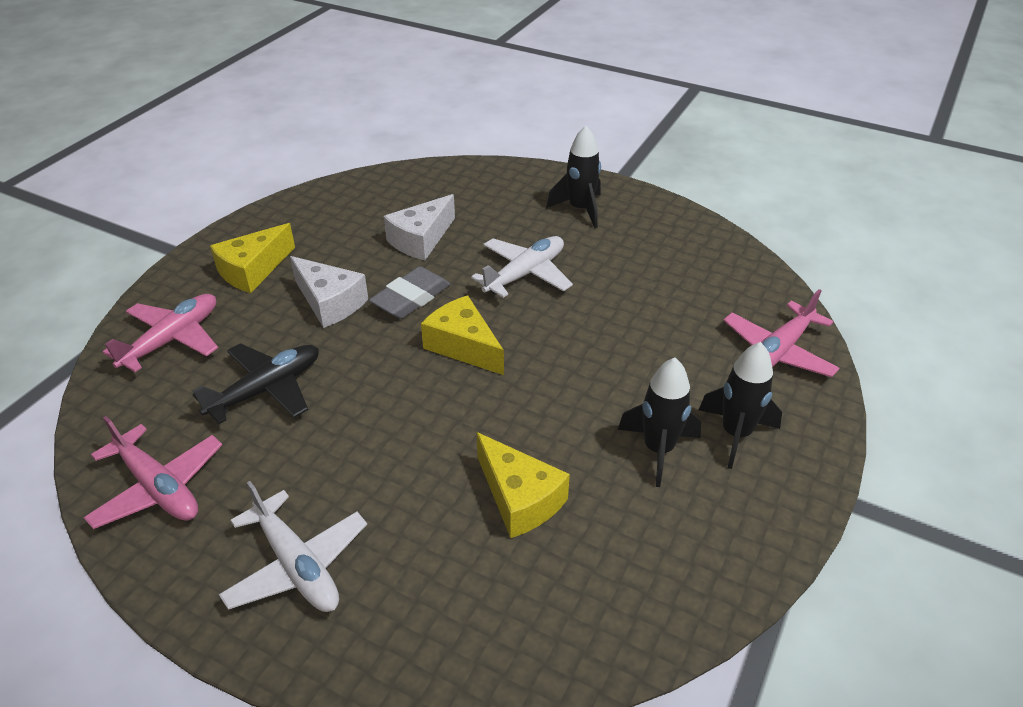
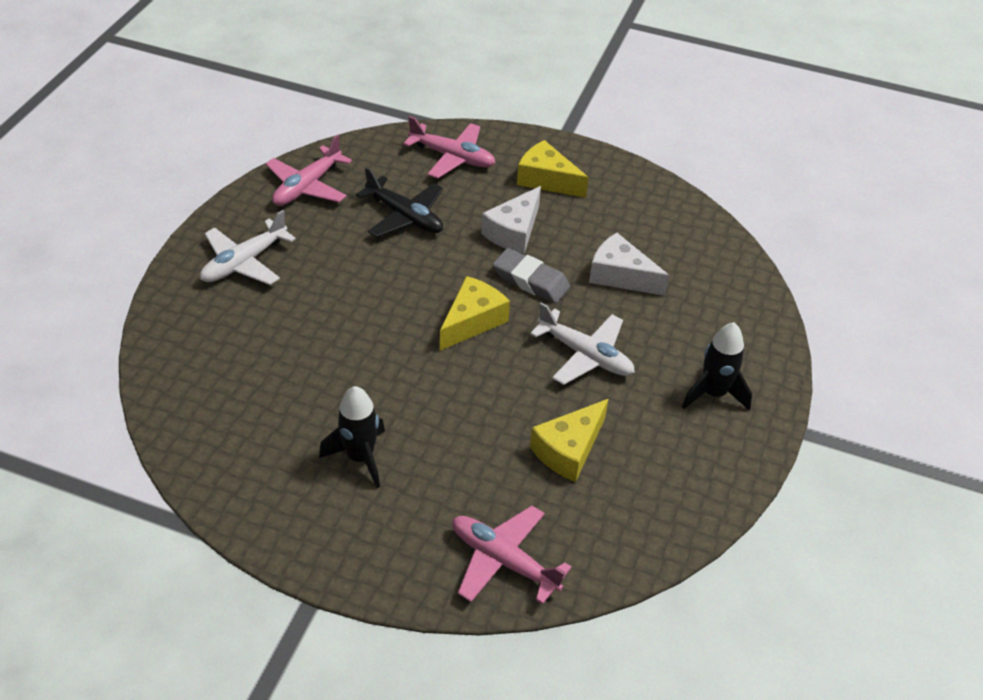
camera: 80 degrees right, 5 degrees up
yellow cheese [476,432,570,538] -> yellow cheese moved to [530,399,608,482]
black rocket [699,342,782,469] -> none

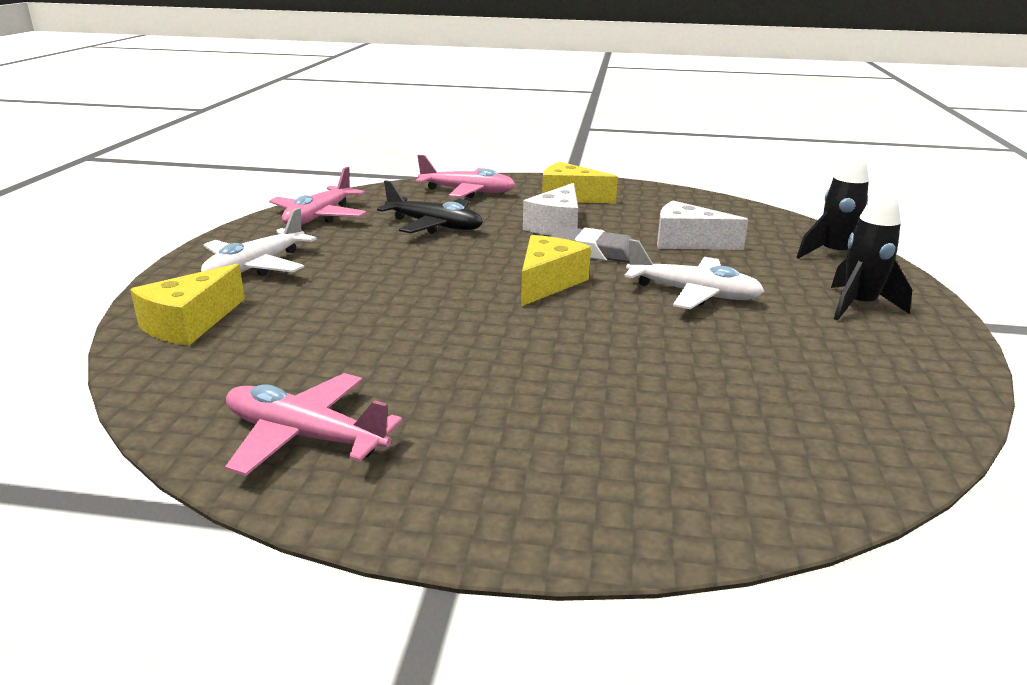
camera: 10 degrees left, 20 degrees down
black rocket [319,386,385,488] -> black rocket moved to [796,147,869,259]
pink plane [452,506,572,604] -> pink plane moved to [225,373,402,476]
yellow cheese [530,399,608,482] -> yellow cheese moved to [130,264,245,346]

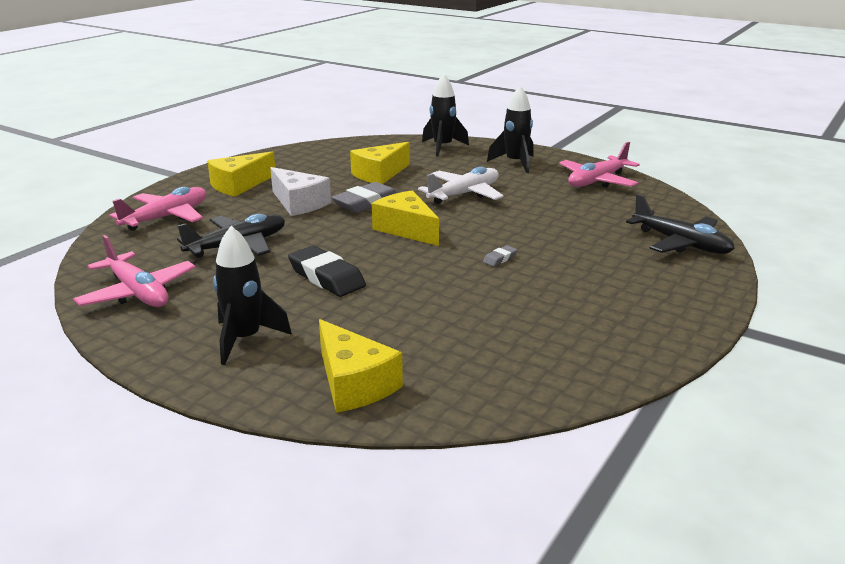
camera: 65 degrees left, 0 degrees up
white plane [201,208,317,276] -> black rocket [213,226,292,365]
pink plane [225,373,402,476] -> pink plane moved to [559,142,640,188]
white cheese [657,200,749,250] -> yellow cheese [350,142,410,184]
none -> black eraser [288,246,366,297]
none -> grey eraser [483,245,517,266]
none -> black plane [626,194,735,254]

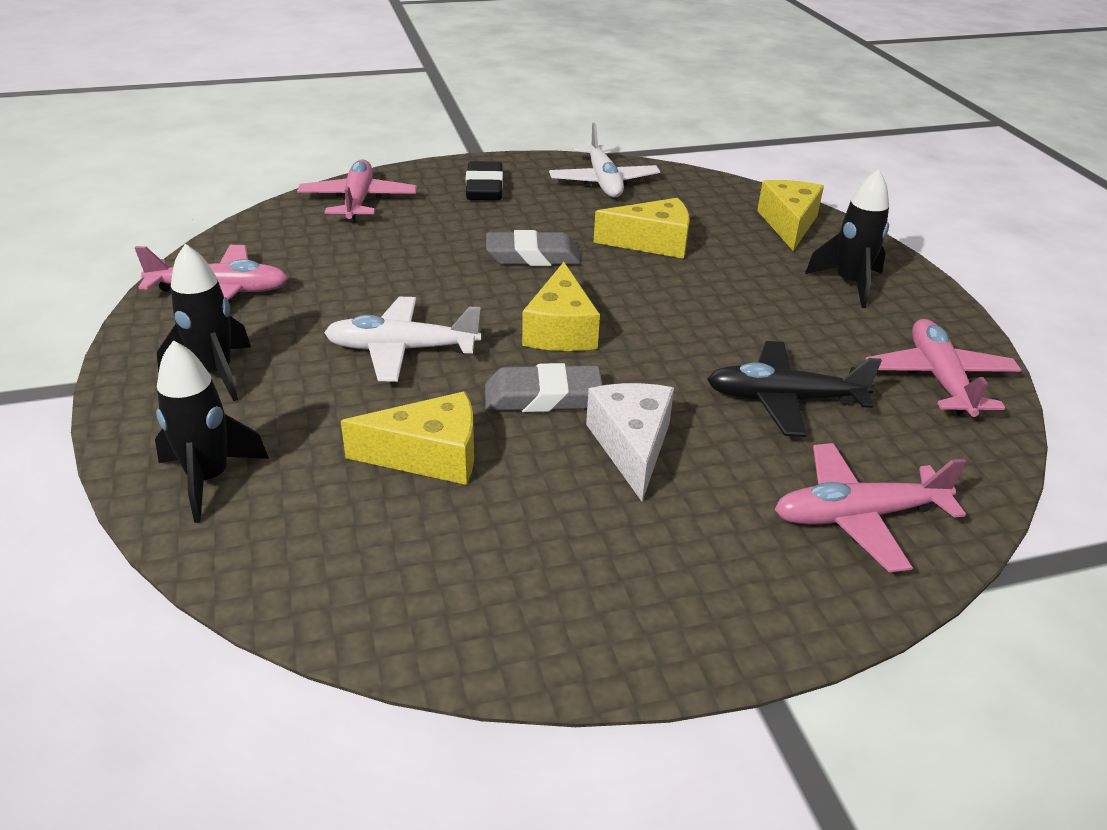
camera: 140 degrees left, 10 degrees up
yellow cheese [207,152,275,197] -> yellow cheese moved to [593,198,689,259]
black eraser [288,246,366,297] -> black eraser moved to [466,161,503,200]
grey eraser [483,245,517,266] -> grey eraser [486,230,581,266], size x2.21
black plane [626,194,735,254] -> pink plane [297,159,417,223]
none -> white plane [549,123,660,198]

